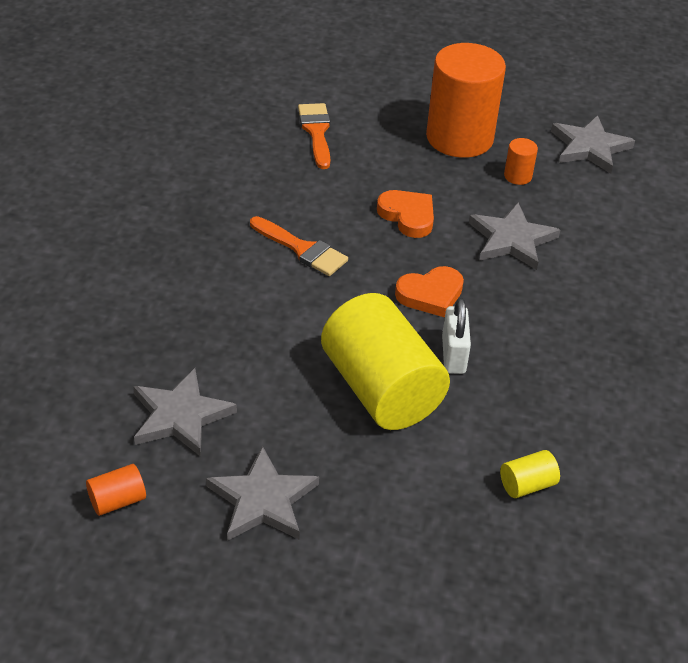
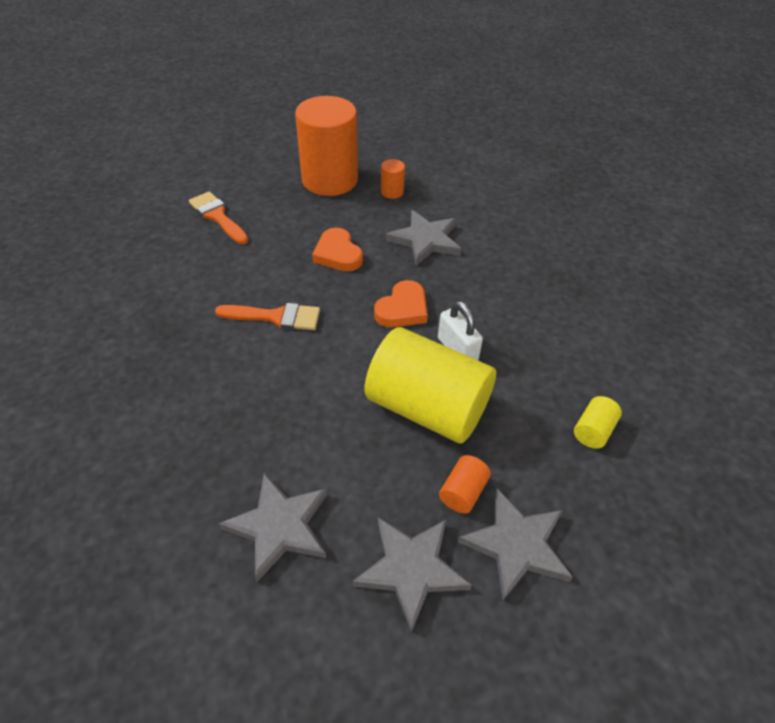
camera: 30 degrees left, 5 degrees up
orange cylinder [86,464,146,516] -> orange cylinder moved to [439,455,491,514]
orange heart [377,190,434,238] -> orange heart turned 135 degrees counterclockwise [312,228,363,271]
grey star [551,115,635,173] -> grey star moved to [458,488,573,600]

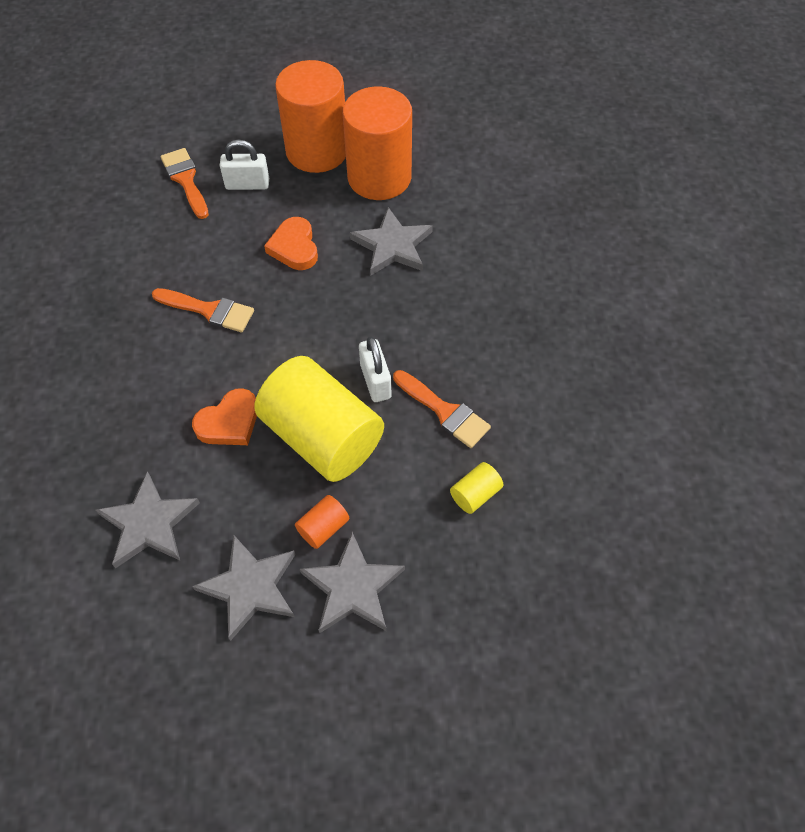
camera: 15 degrees right, 10 degrees up
orange heart [374,280,428,327] -> orange heart moved to [192,388,257,445]
orange cylinder [381,159,405,199] -> orange cylinder [343,86,412,200], size x2.48
none -> white padlock [220,139,269,190]
none -> orange brush [393,370,491,448]

